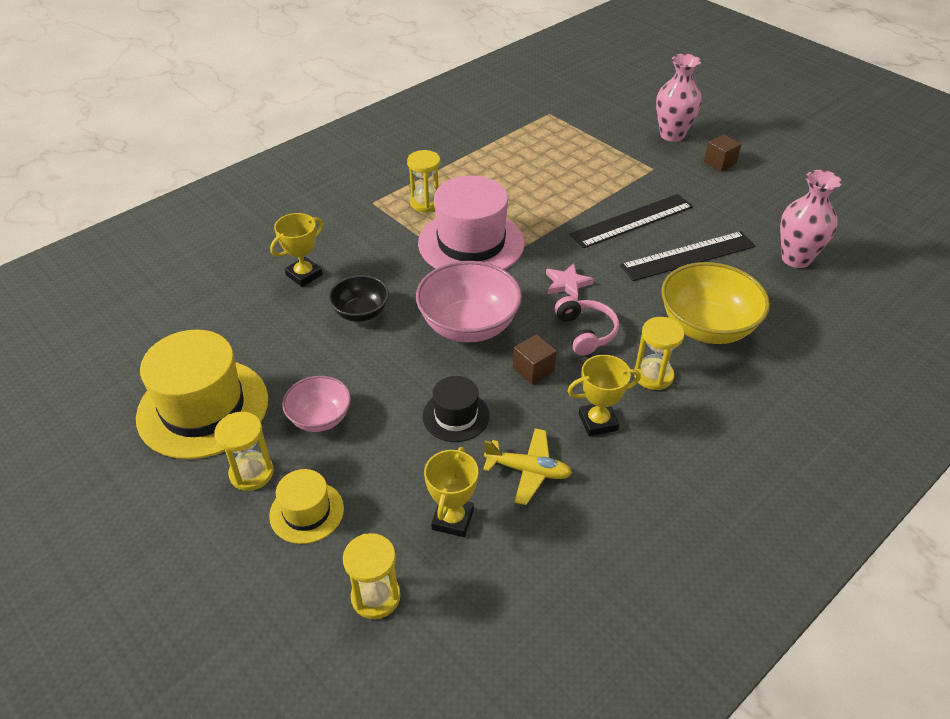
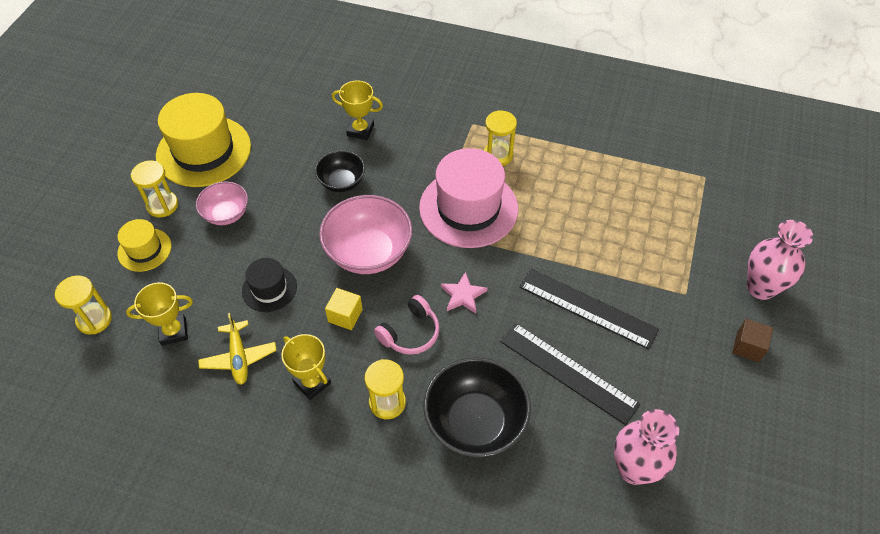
camera: 60 degrees right, 10 degrees up
brown cube [513,334,557,385] -> yellow cube [325,288,363,330]
yellow bowl [662,262,770,344] -> black bowl [423,357,531,457]

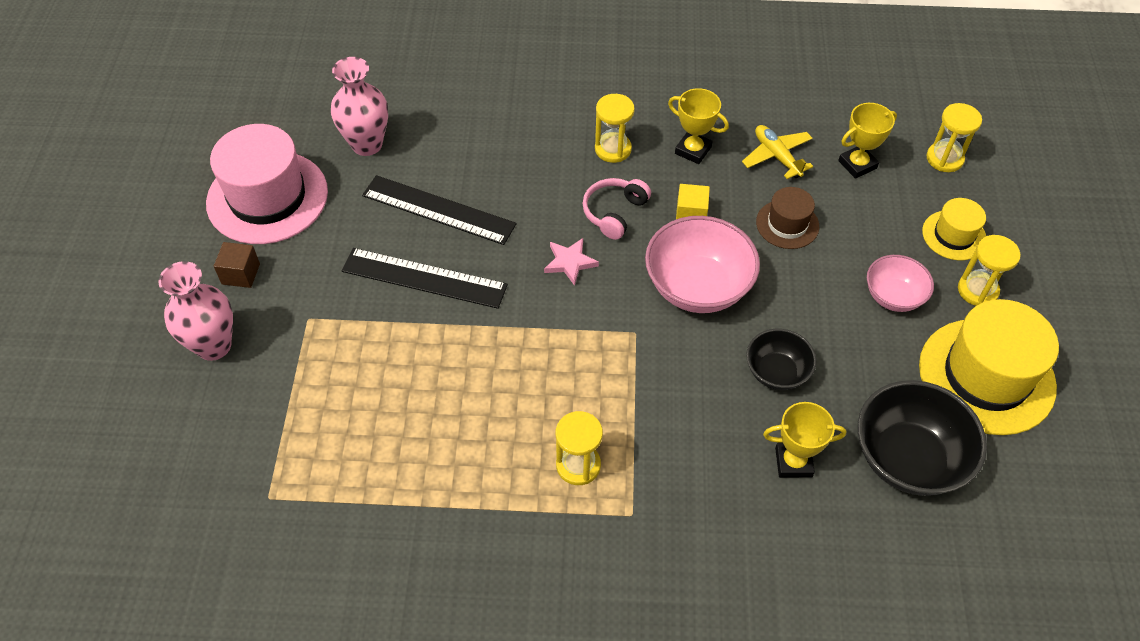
camera: 165 degrees right, 0 degrees up
black hat [242,258,297,312] -> brown hat [756,187,819,249]
pink hat [419,148,518,248] -> pink hat moved to [206,124,328,244]
black bowl [423,357,531,457] -> black bowl moved to [858,380,987,496]

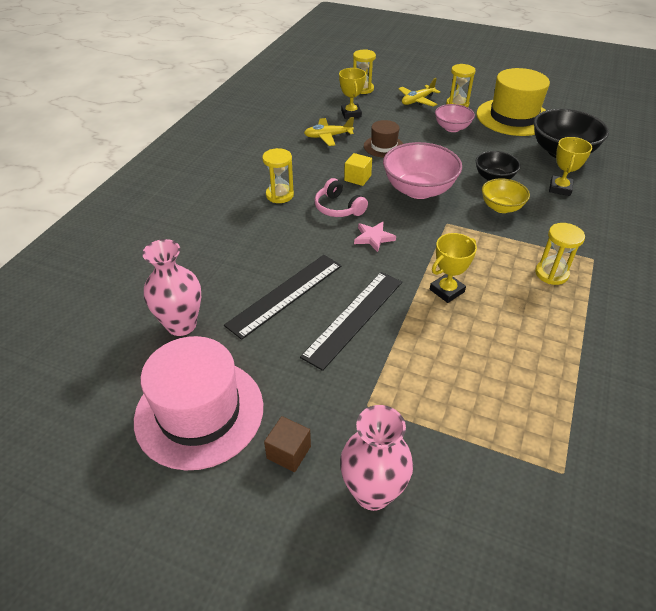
camera: 70 degrees left, 10 degrees down
yellow trophy [668,88,729,164] -> yellow trophy moved to [430,233,477,303]
yellow hat [922,198,986,261] -> yellow plane [399,78,440,106]
none -> yellow bowl [482,178,530,213]

